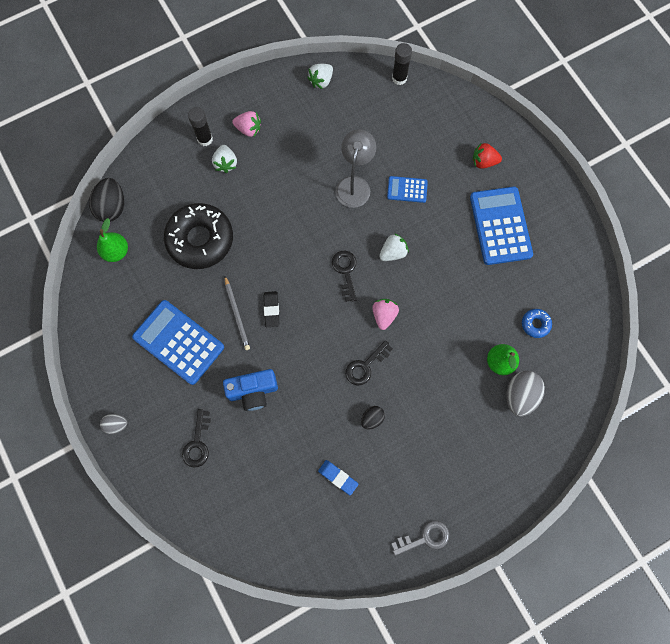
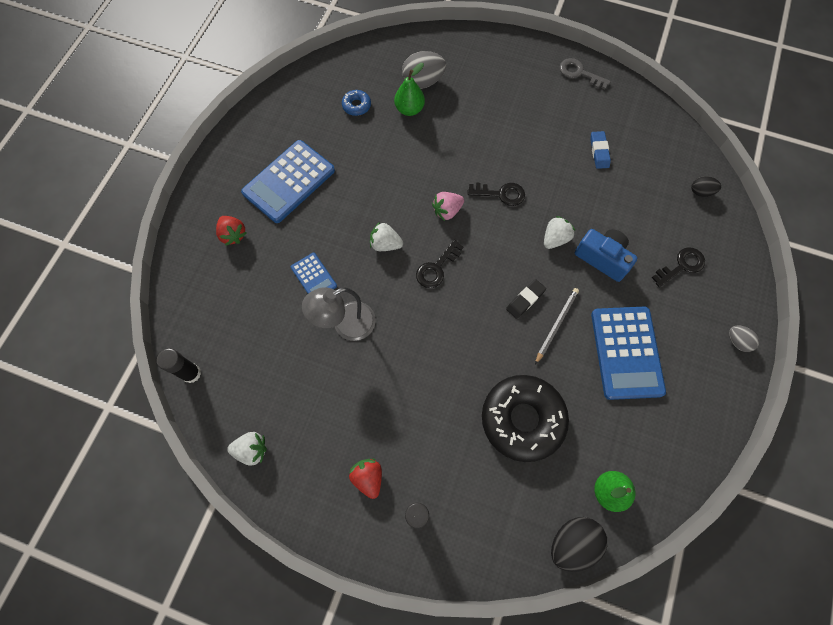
camera: 130 degrees left, 5 degrees down
white strawberry [212,145,237,173] -> white strawberry moved to [544,216,575,249]
pink strawberry [232,111,261,137] -> red strawberry [349,459,382,499]
black egg [361,406,385,429] -> black egg moved to [691,176,721,197]

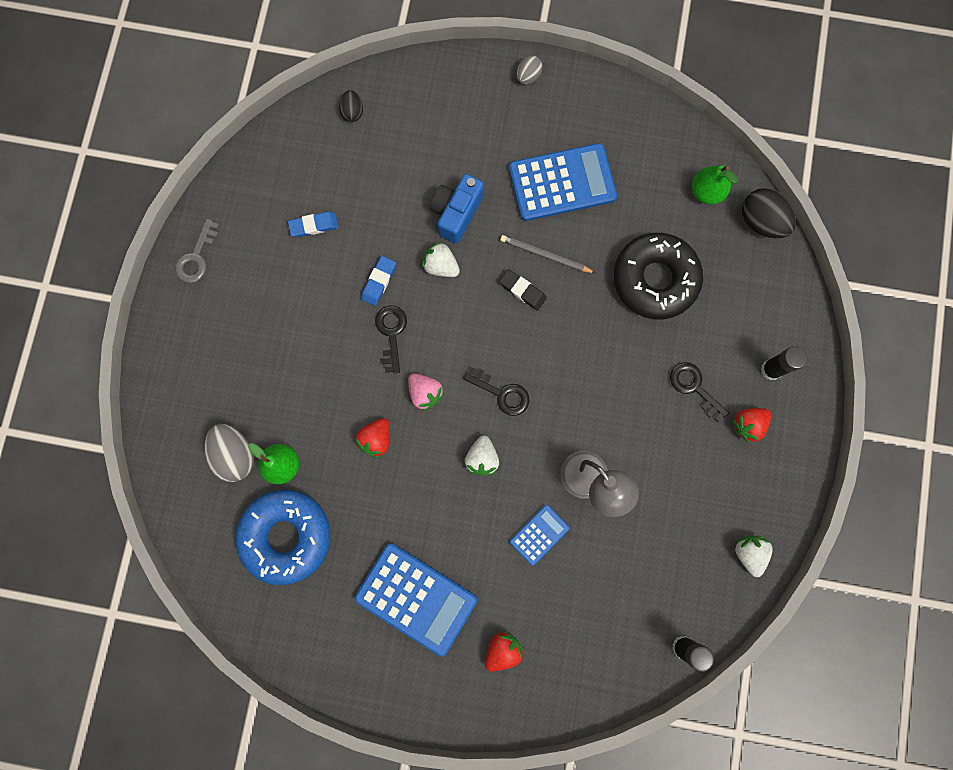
camera: 100 degrees left, 10 degrees up
blue donut [342,90,371,116] -> blue donut [235,490,330,585], size x2.36
black key [652,247,705,287] -> black key moved to [670,362,729,422]
none -> red strawberry [356,418,390,458]
none -> blue eraser [361,256,396,306]

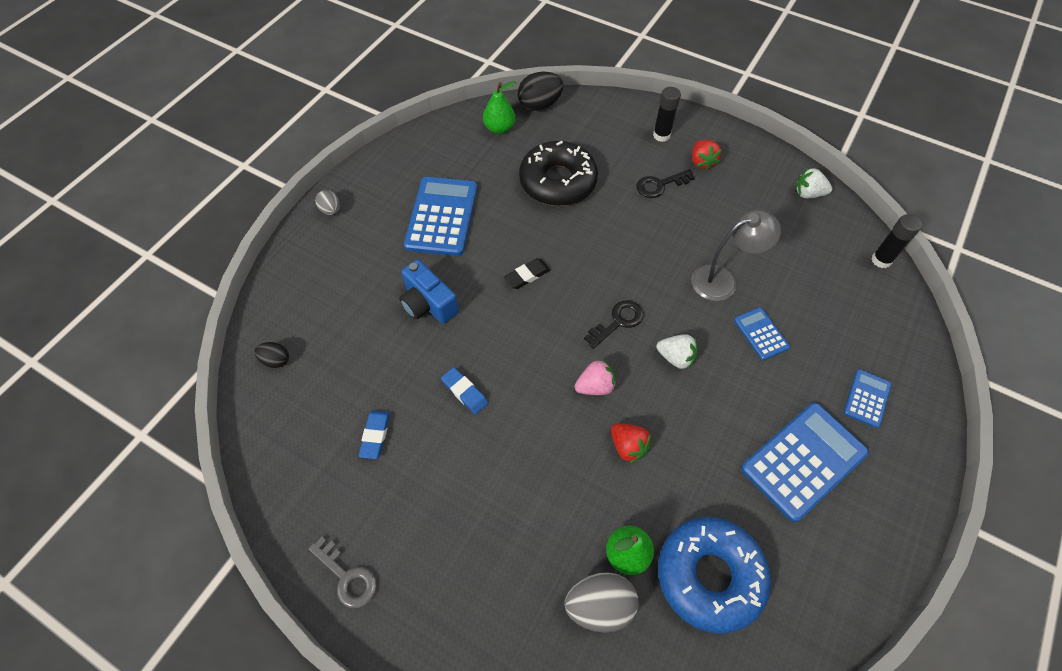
camera: 70 degrees left, 20 degrees down
black key [375,305,407,374] -> none
white strawberry [422,242,460,277] -> none
red strawberry [485,630,524,672] -> blue calculator [843,369,892,428]
grey pencil [500,235,595,273] -> none

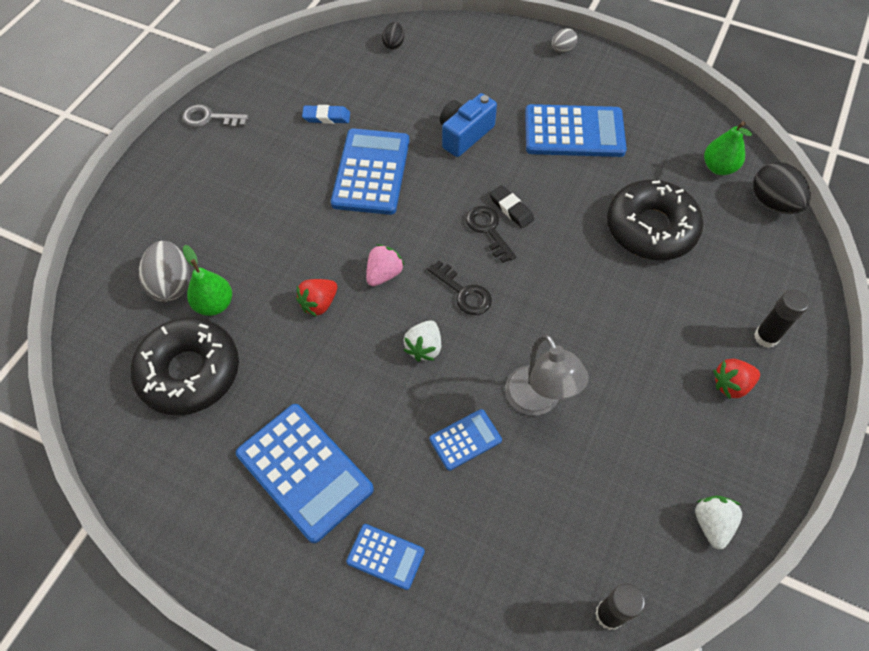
camera: 85 degrees right, 0 degrees up
grey key [309,537,377,608] -> grey key turned 60 degrees clockwise [182,104,249,128]
blue eraser [441,367,488,414] -> blue calculator [331,128,409,215]
pink strawberry [575,359,616,395] -> pink strawberry turned 120 degrees counterclockwise [366,244,405,286]
black key [637,169,695,198] -> black key moved to [466,206,516,263]
blue donut [658,517,771,634] -> black donut [131,317,239,415]

